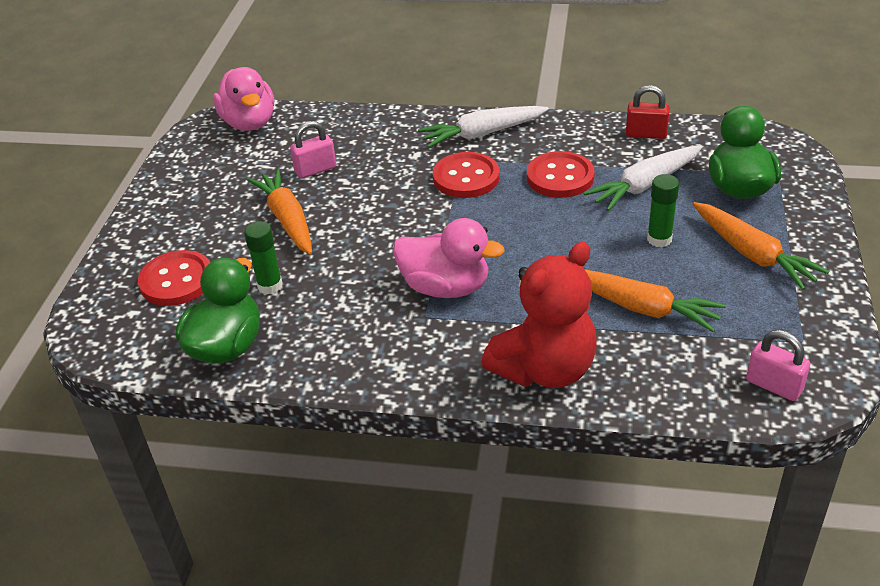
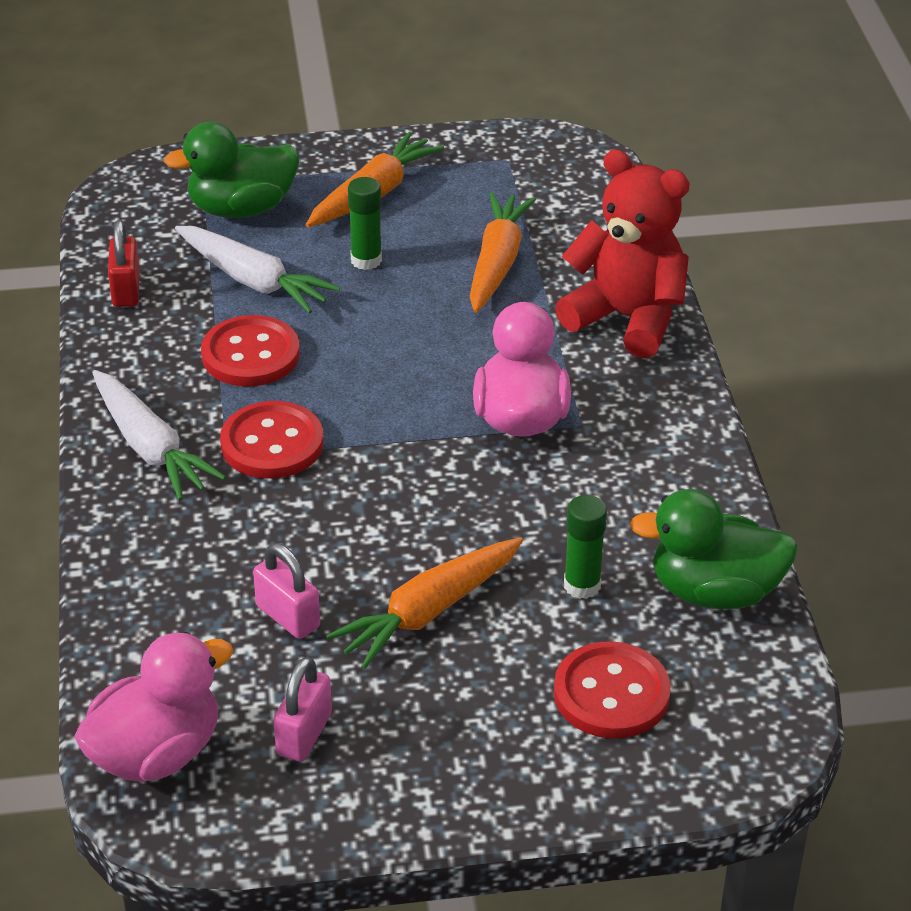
camera: 110 degrees left, 0 degrees up
pink padlock [746,330,810,401] -> pink padlock moved to [273,657,332,762]

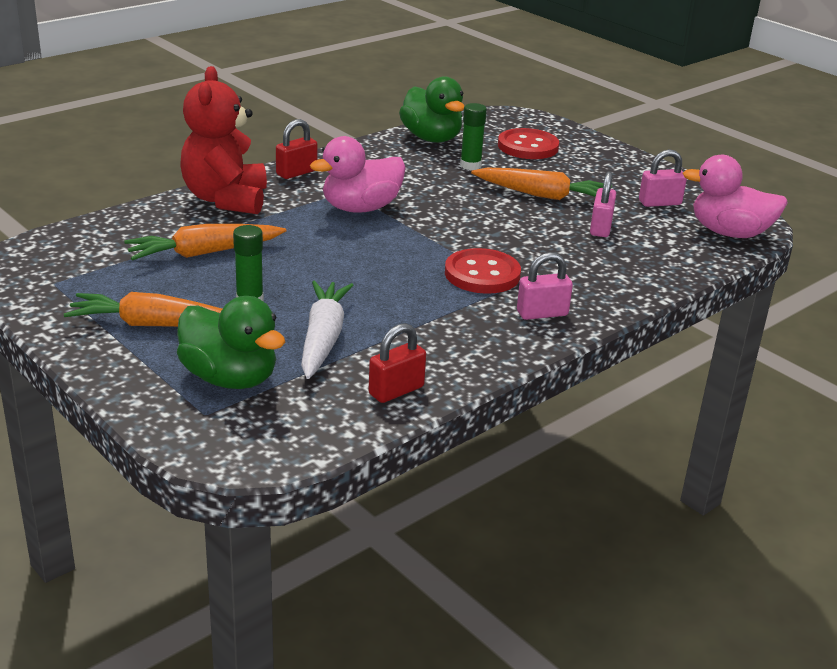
camera: 125 degrees left, 10 degrees down
white carrot [92,370,226,500] -> pink padlock [517,252,573,320]
red button [201,315,300,386] -> none
none -> red padlock [276,119,317,179]

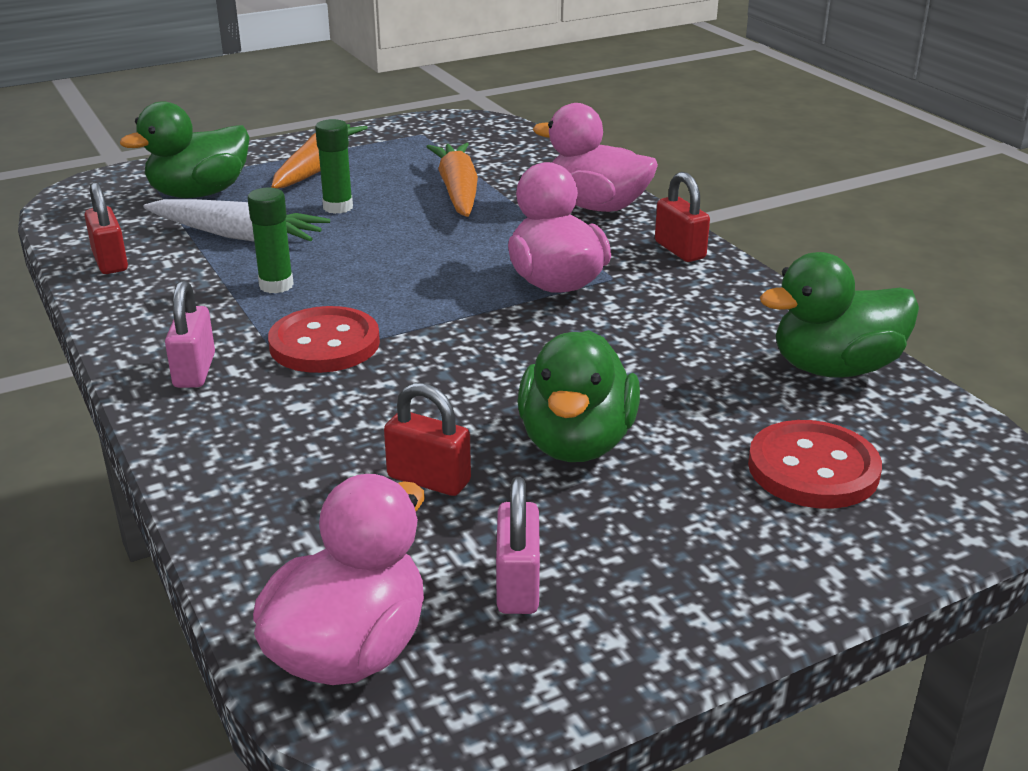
camera: 105 degrees right, 0 degrees up
red teddy bear [181,66,267,214] -> pink duck [533,103,658,212]
green glue stick [460,103,487,170] -> green glue stick moved to [247,188,294,293]
orange carrot [471,167,612,200] -> green duck [517,330,640,462]
pink padlock [590,171,616,237] -> red padlock [384,383,471,496]

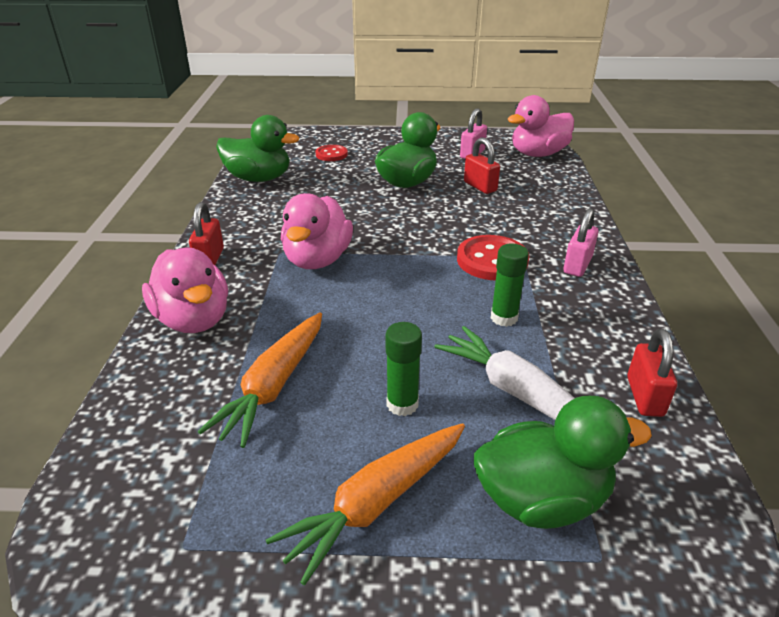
camera: 150 degrees left, 5 degrees up
red button [748,420,882,509] -> red button [315,145,348,161], size x0.60

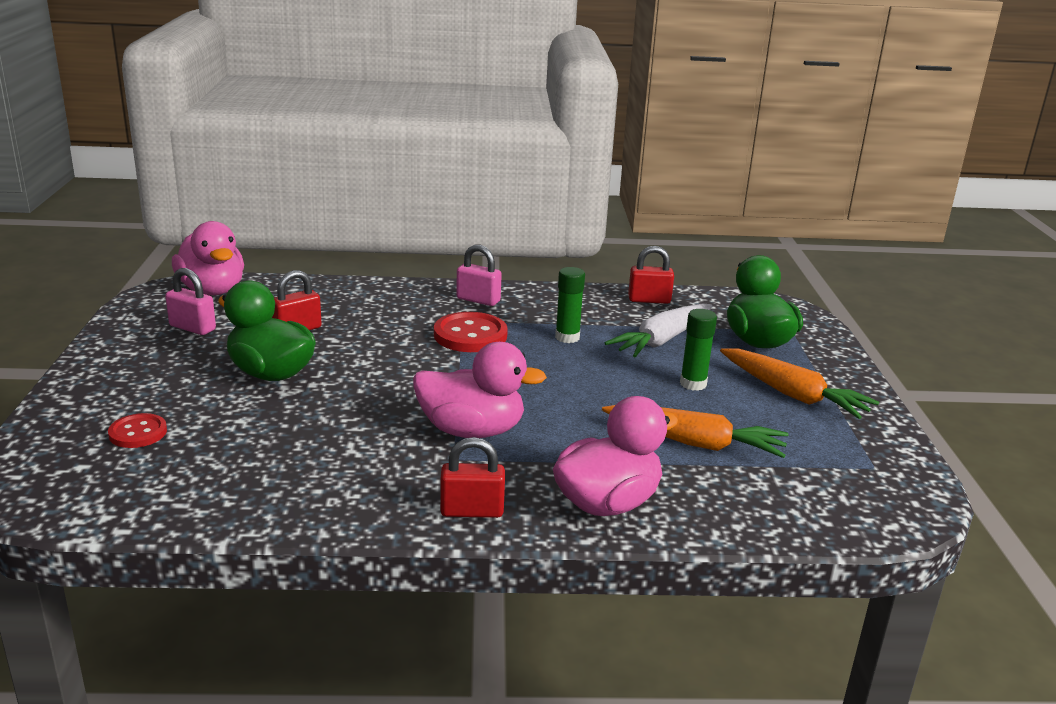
camera: 95 degrees left, 10 degrees down
green duck [216,115,299,182] -> none

